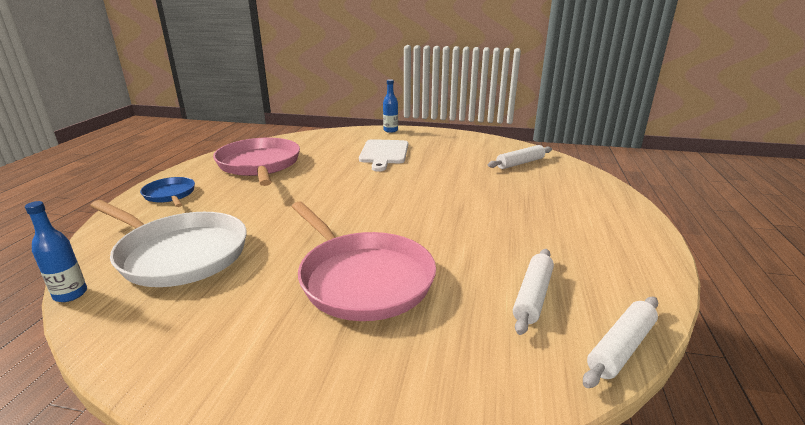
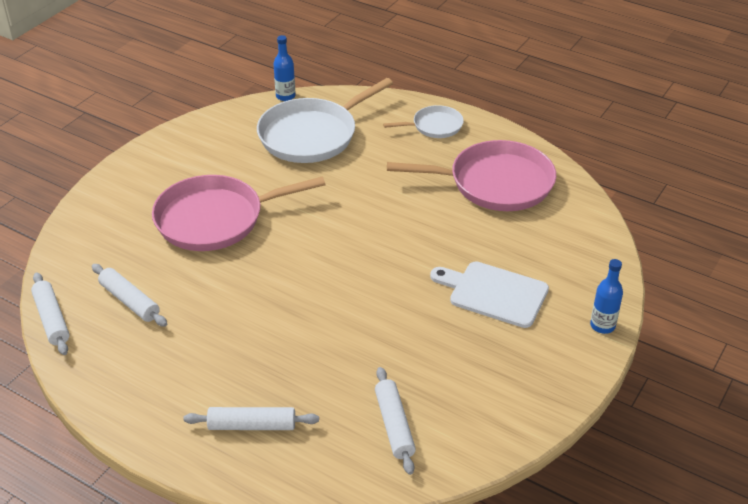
camera: 110 degrees right, 15 degrees up
blue pan [140,177,195,207] -> white pan [383,105,464,138]
none -> white rolling pin [183,407,319,430]

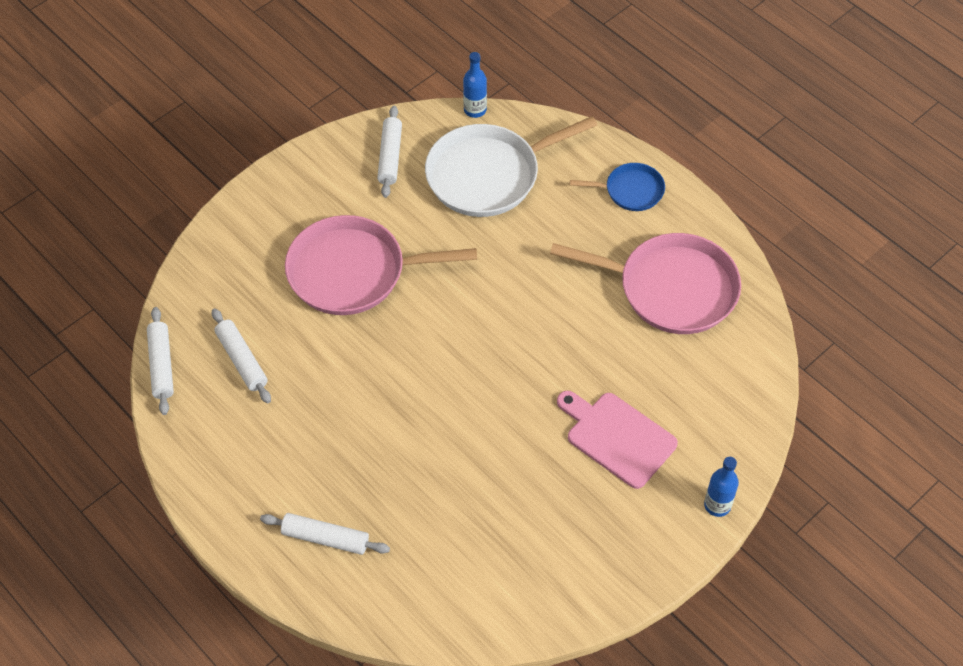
camera: 15 degrees right, 15 degrees up
white rolling pin [375,367,416,475] -> white rolling pin moved to [377,106,402,198]
white pan [383,105,464,138] -> blue pan [570,163,665,211]
white cutting board [430,262,549,328] -> pink cutting board [557,391,678,489]

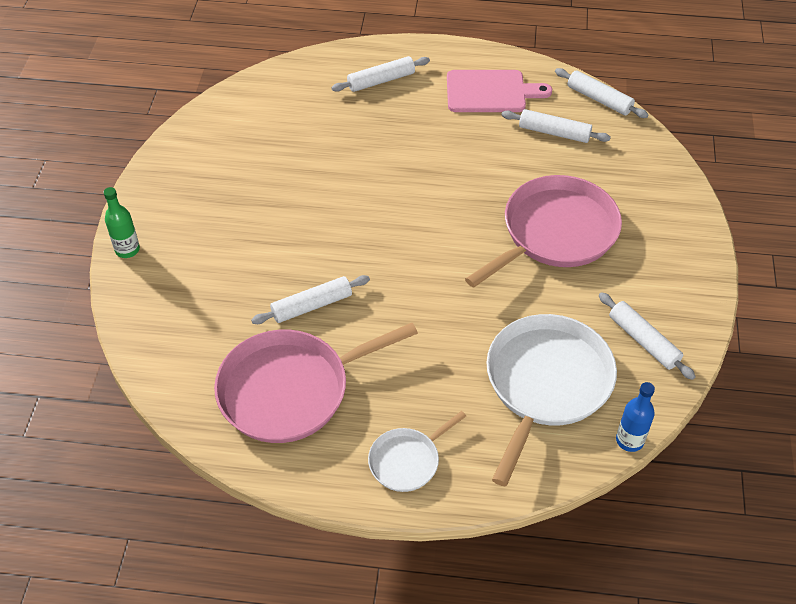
camera: 140 degrees right, 5 degrees down
pink cutting board [557,391,678,489] -> pink cutting board moved to [447,70,552,112]
blue pan [570,163,665,211] -> white pan [368,411,466,492]
blue bottle [704,457,739,517] -> green bottle [103,187,140,258]
none -> white rolling pin [251,275,370,324]

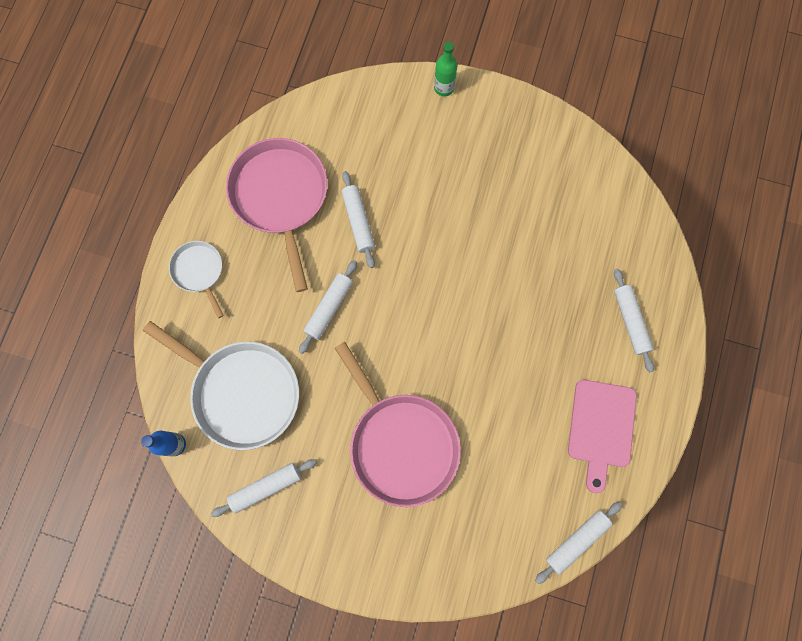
camera: 100 degrees right, 25 degrees up
white rolling pin [502,109,611,143] -> white rolling pin moved to [299,260,357,354]

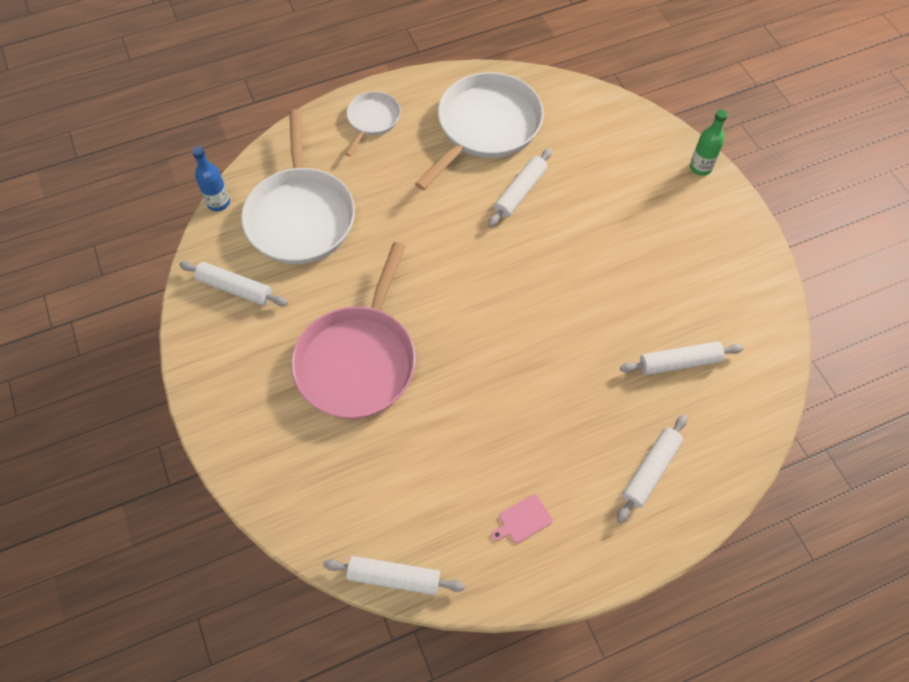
camera: 50 degrees right, 15 degrees down
pink pan [226,138,327,292] -> white pan [415,72,544,190]
white rolling pin [299,260,357,354] -> white rolling pin moved to [620,341,743,375]
pink cutting board [568,380,637,493] -> pink cutting board [492,494,553,543], size x0.46

